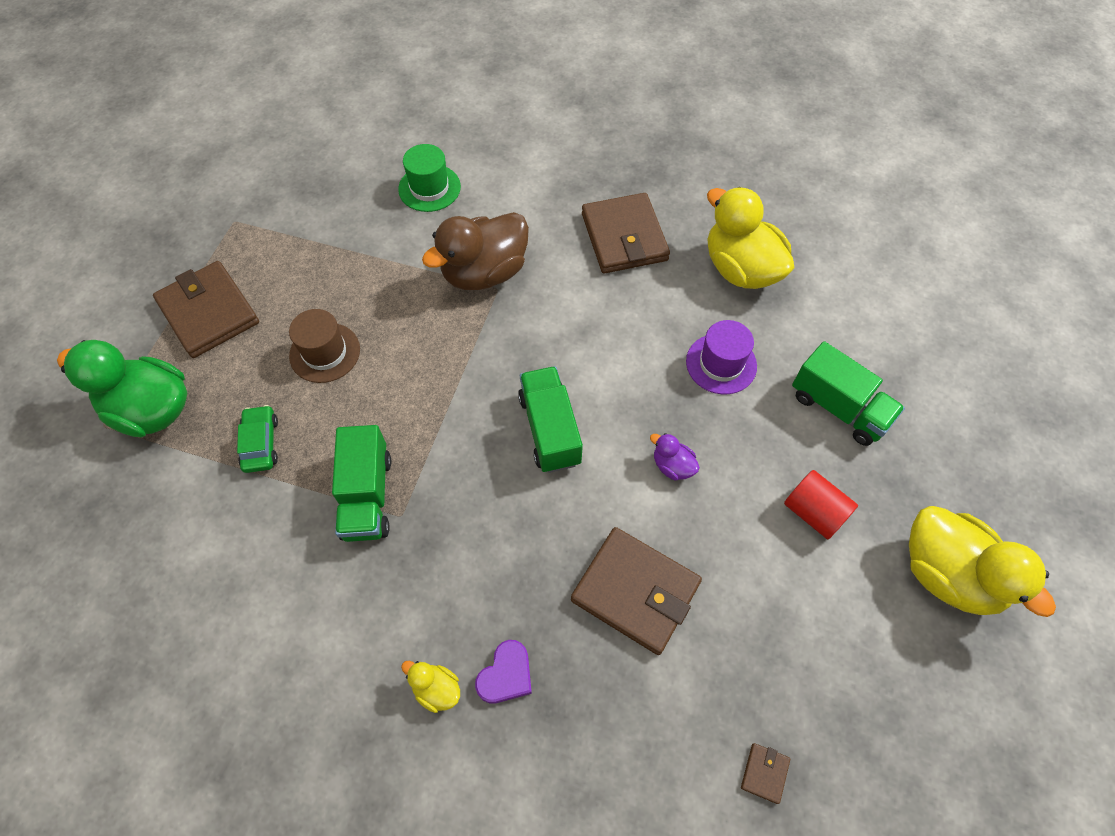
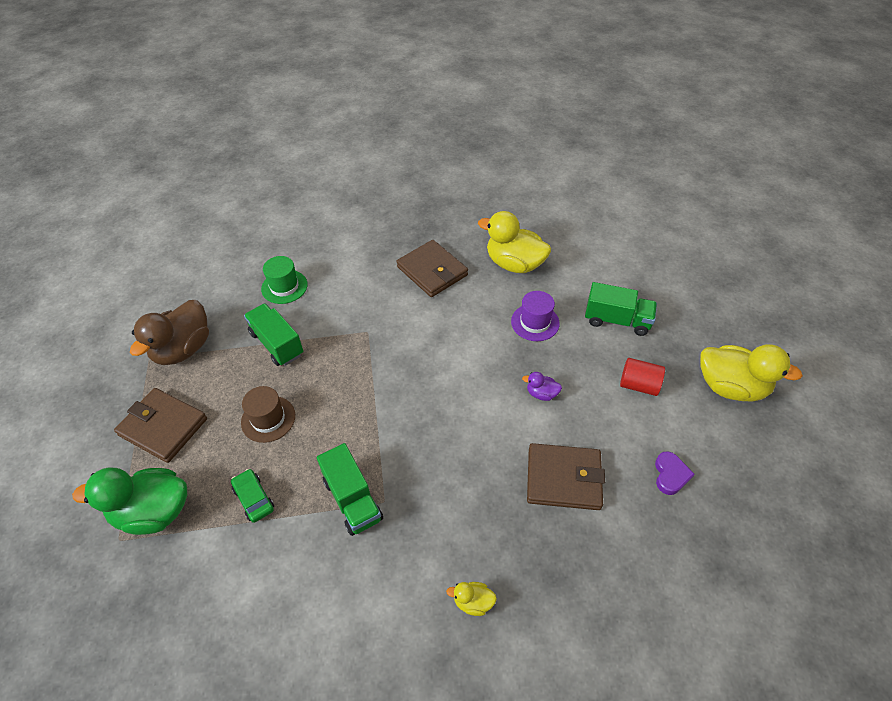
camera: 25 degrees left, 10 degrees down
brown duck [422,212,529,290] -> brown duck moved to [130,300,209,365]
purple heart [475,640,532,704] -> purple heart moved to [655,452,695,495]
green truck [518,366,583,473] -> green truck moved to [244,303,303,366]
brown wallet [741,743,790,804] -> none

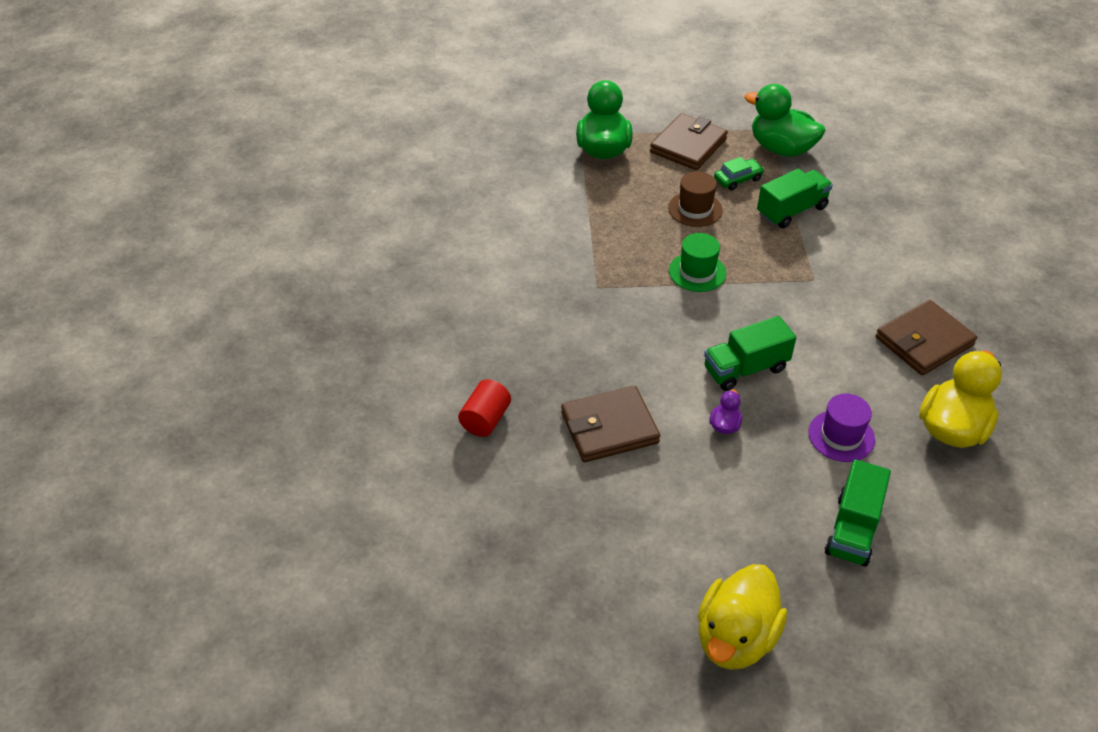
camera: 95 degrees right, 5 degrees down
brown duck [130,300,209,365] -> green duck [744,84,825,157]
green car [231,469,274,523] -> green car moved to [714,157,764,191]
green hat [261,256,308,304] -> green hat moved to [669,233,726,292]
green truck [317,443,383,536] -> green truck moved to [704,316,796,391]
yellow duck [446,582,497,616] -> none
brown wallet [527,443,605,510] -> brown wallet turned 60 degrees clockwise [561,386,660,462]
red cylinder [620,358,665,396] -> red cylinder moved to [458,379,511,437]
purple heart [655,452,695,495] -> none

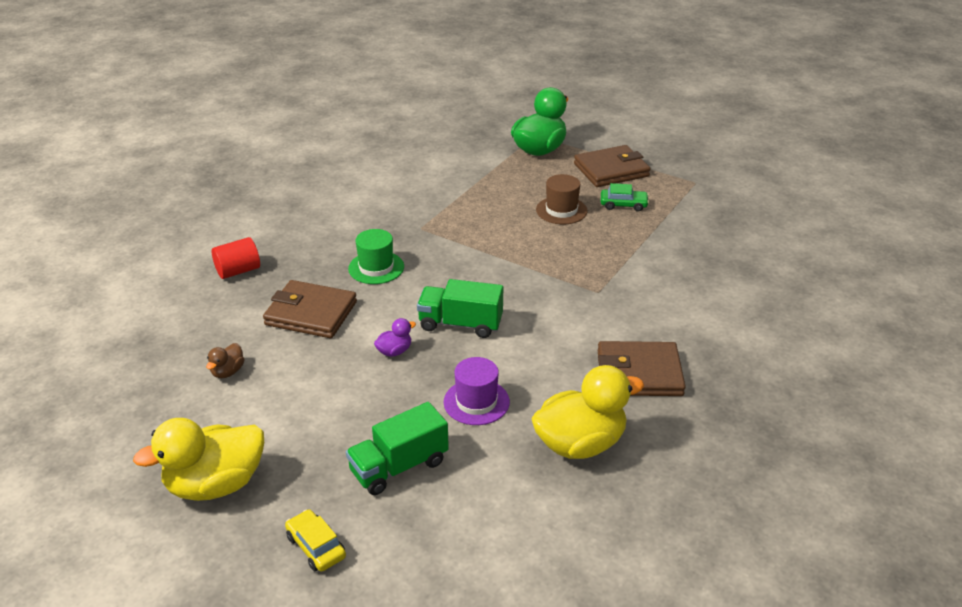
camera: 35 degrees right, 10 degrees down
green hat [669,233,726,292] -> green hat moved to [348,229,404,284]
green duck [744,84,825,157] -> none
green truck [757,169,833,229] -> none
none -> brown duck [206,343,244,378]
none -> yellow car [285,509,346,572]

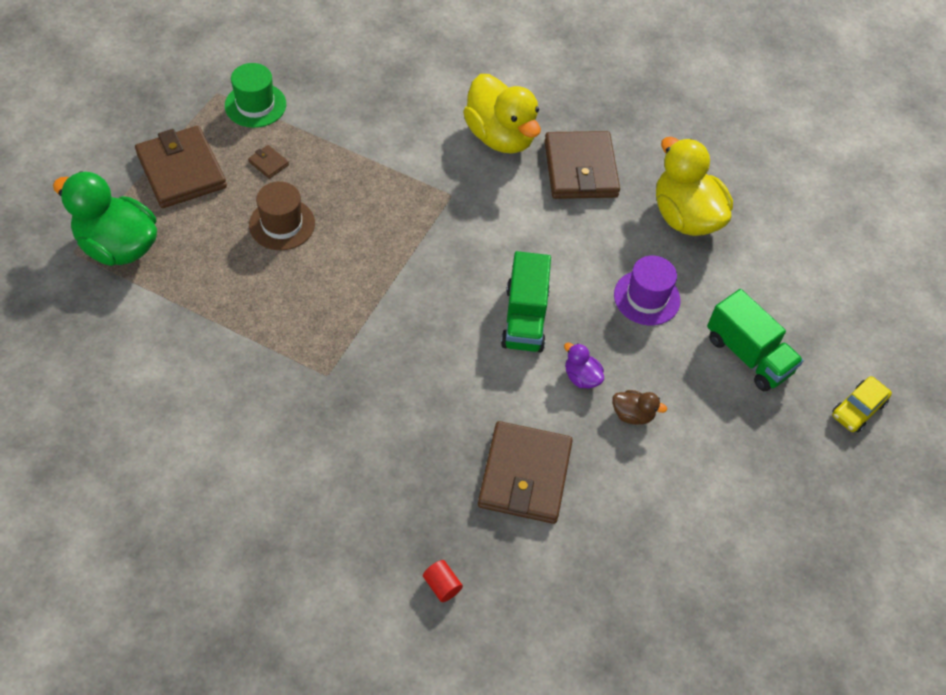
camera: 100 degrees left, 20 degrees up
yellow duck [133,418,264,501] -> yellow duck moved to [463,74,541,153]
brown duck [206,343,244,378] -> brown duck moved to [612,390,667,425]
red cylinder [212,237,260,279] -> red cylinder [423,560,463,602], size x0.59
green hat [348,229,404,284] -> green hat moved to [225,63,286,128]
green car [601,183,649,212] -> brown wallet [248,145,289,179]

